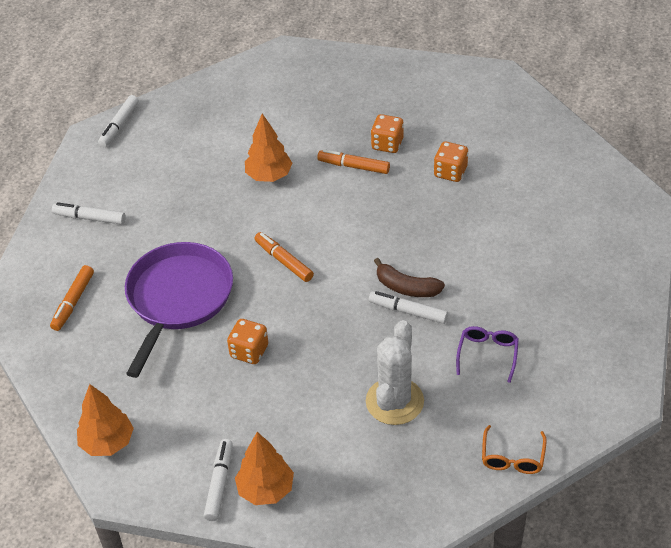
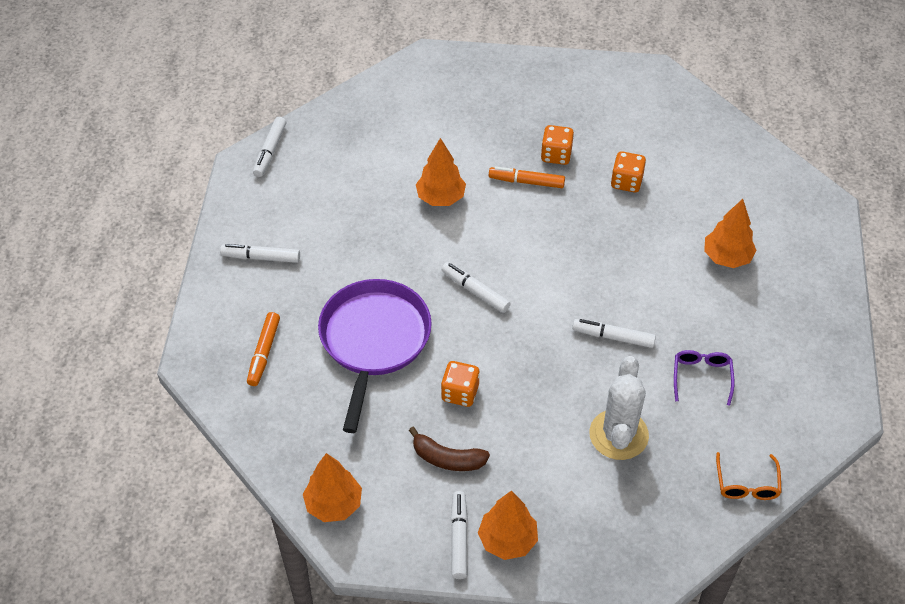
camera: 10 degrees left, 5 degrees up
orange marker [254,232,314,282] -> white marker [442,262,511,313]
brown banana [374,258,445,297] -> brown banana moved to [409,427,490,471]
none -> orange tree [704,199,757,268]

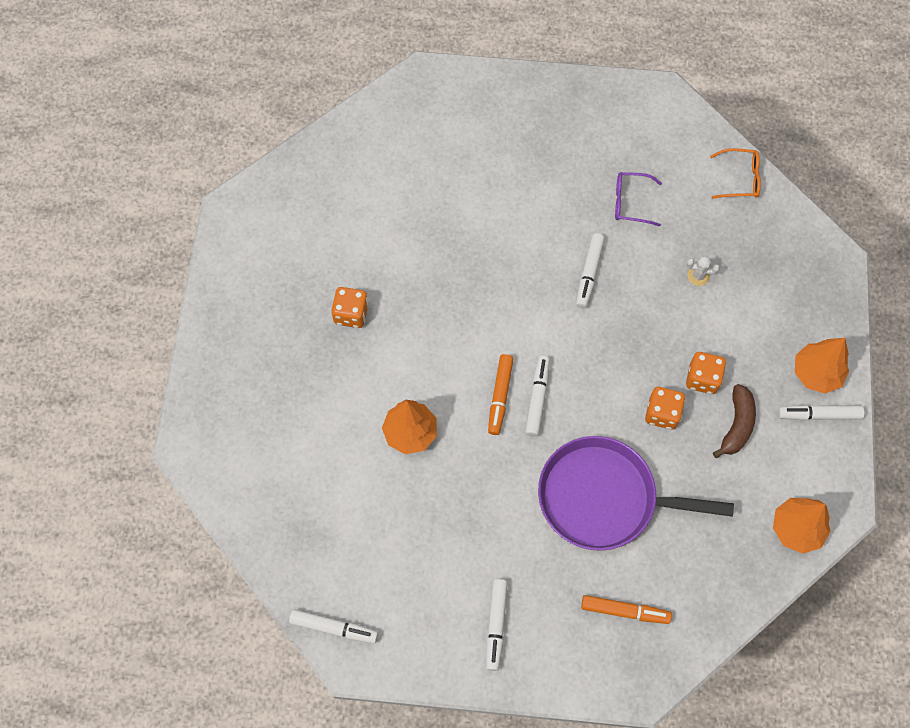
camera: 90 degrees left, 15 degrees up
white marker [442,262,511,313] -> white marker turned 150 degrees clockwise [525,356,550,437]
orange marker [489,166,565,188] -> orange marker moved to [488,354,513,435]
white cactus [589,356,649,460] -> white cactus [687,256,720,286], size x0.41
orange dice [611,151,646,192] -> orange dice moved to [686,352,726,394]
orange tree [704,199,757,268] -> none

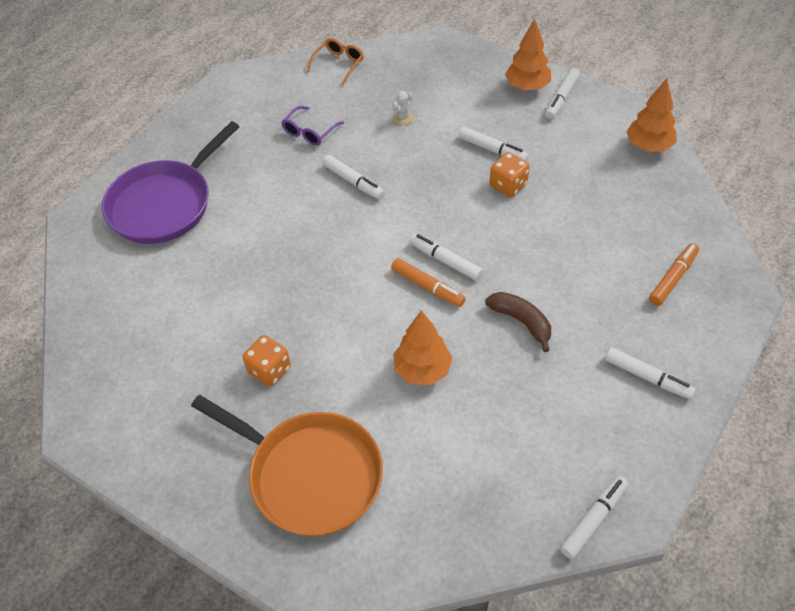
camera: 60 degrees left, 15 degrees down
purple pan [538,436,734,551] -> purple pan moved to [102,121,240,244]
orange dice [686,352,726,394] -> white marker [459,127,529,162]
brown banana [713,384,756,458] -> brown banana moved to [485,292,551,352]
none -> orange pan [191,395,383,536]

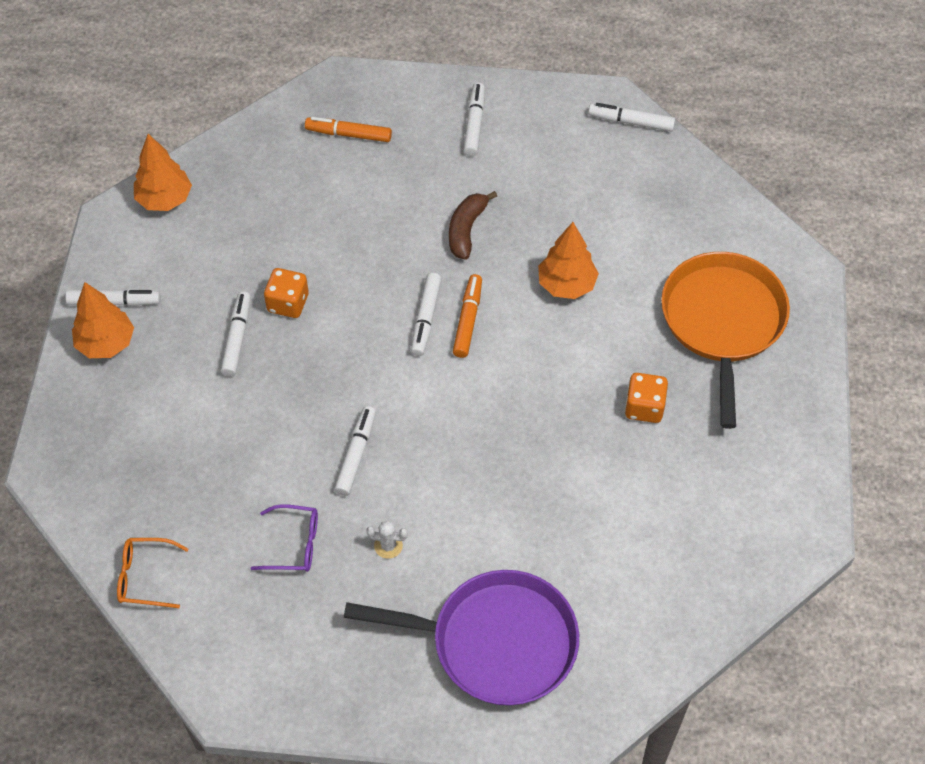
camera: 120 degrees left, 5 degrees up
white cactus [392,91,413,125] -> white cactus moved to [366,521,408,559]

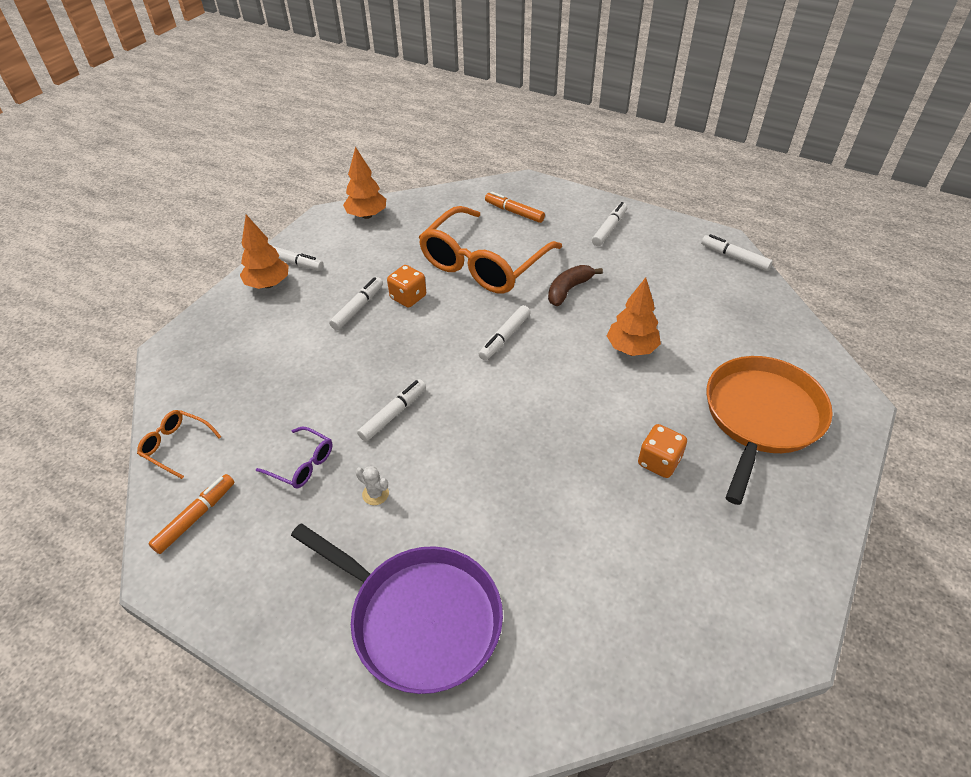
camera: 25 degrees right, 10 degrees down
orange marker [453,274,482,358] -> orange marker moved to [148,474,235,554]
none -> orange glasses [419,206,562,294]

